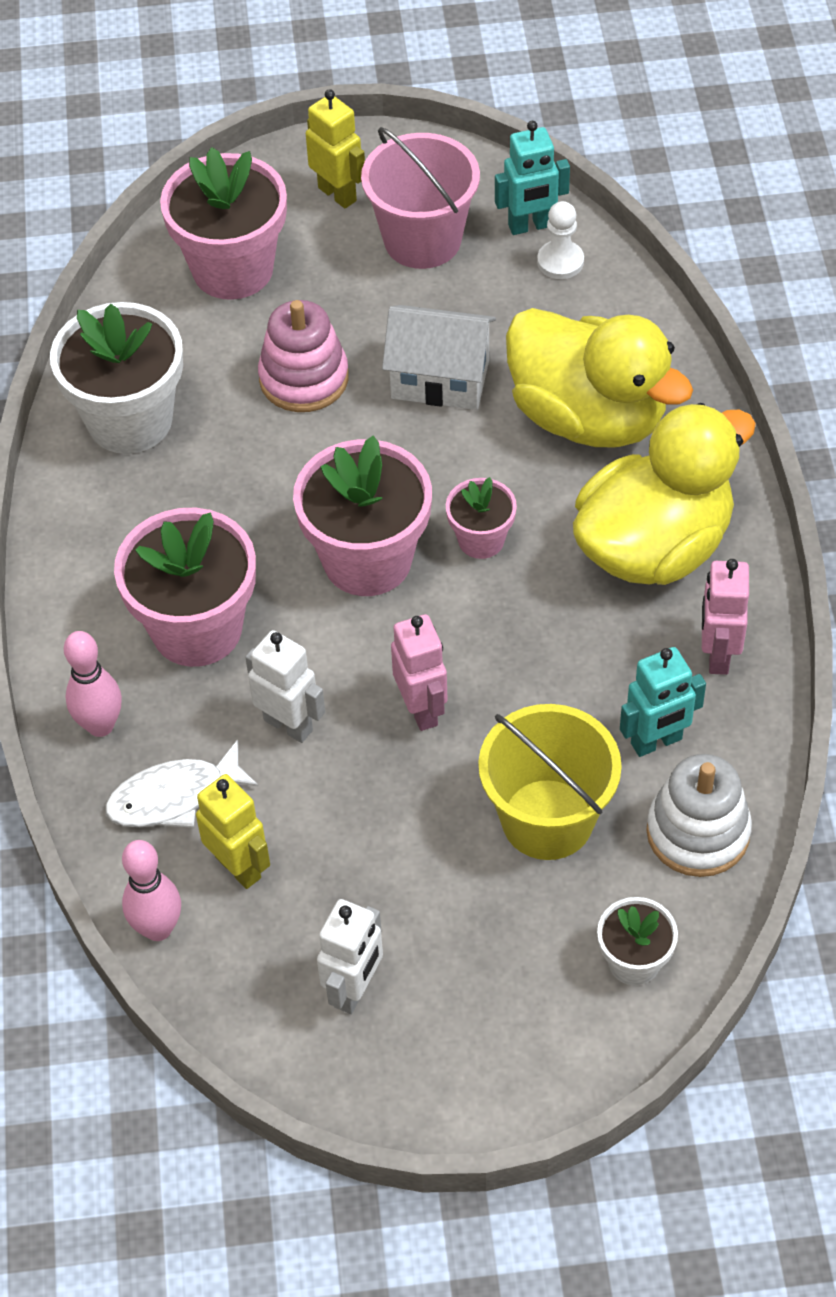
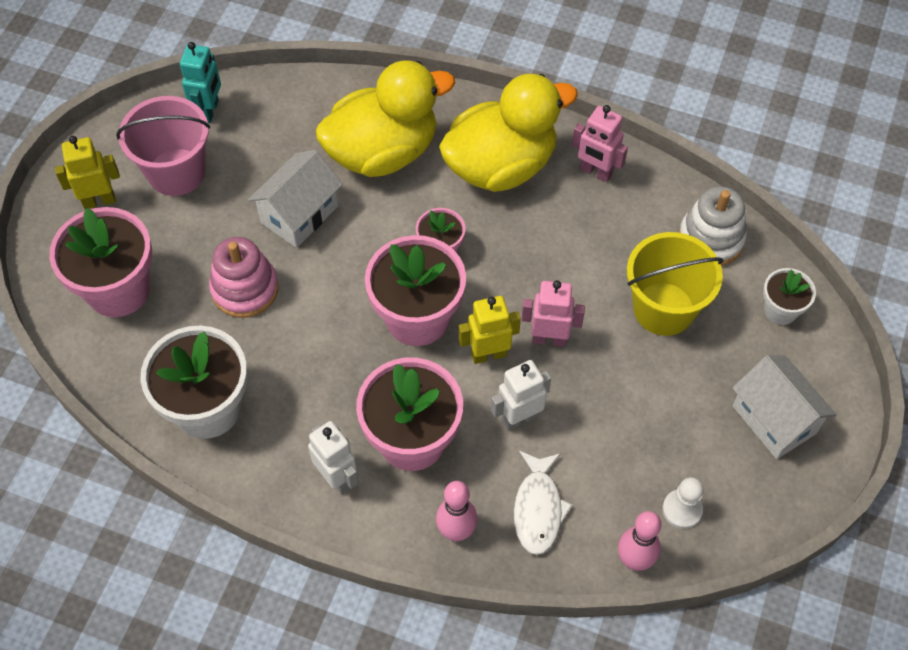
camera: 65 degrees left, 5 degrees up
yellow robot [196,774,270,889] -> yellow robot moved to [459,296,521,364]
white robot [317,899,383,1014] -> white robot moved to [308,421,359,495]
white pawn [537,201,584,279] -> white pawn moved to [662,477,704,529]
yellow duck [573,403,756,585] -> yellow duck turned 75 degrees clockwise [439,74,578,192]
turquoise robot [620,647,706,757] -> none
none -> white house [732,355,837,459]

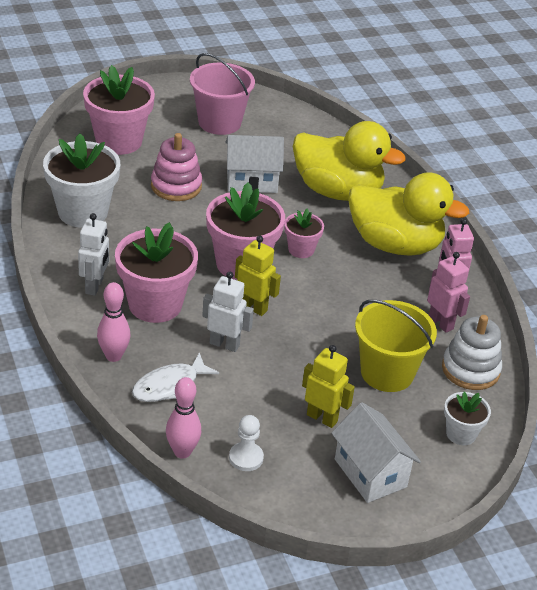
camera: 45 degrees right, 20 degrees down
yellow robot [55,136,120,209] -> yellow robot moved to [302,345,355,428]
turquoise robot [180,42,221,123] -> none
pink robot [522,280,585,347] -> pink robot moved to [427,252,470,333]
white house [732,355,837,459] -> white house turned 45 degrees counterclockwise [331,402,421,503]

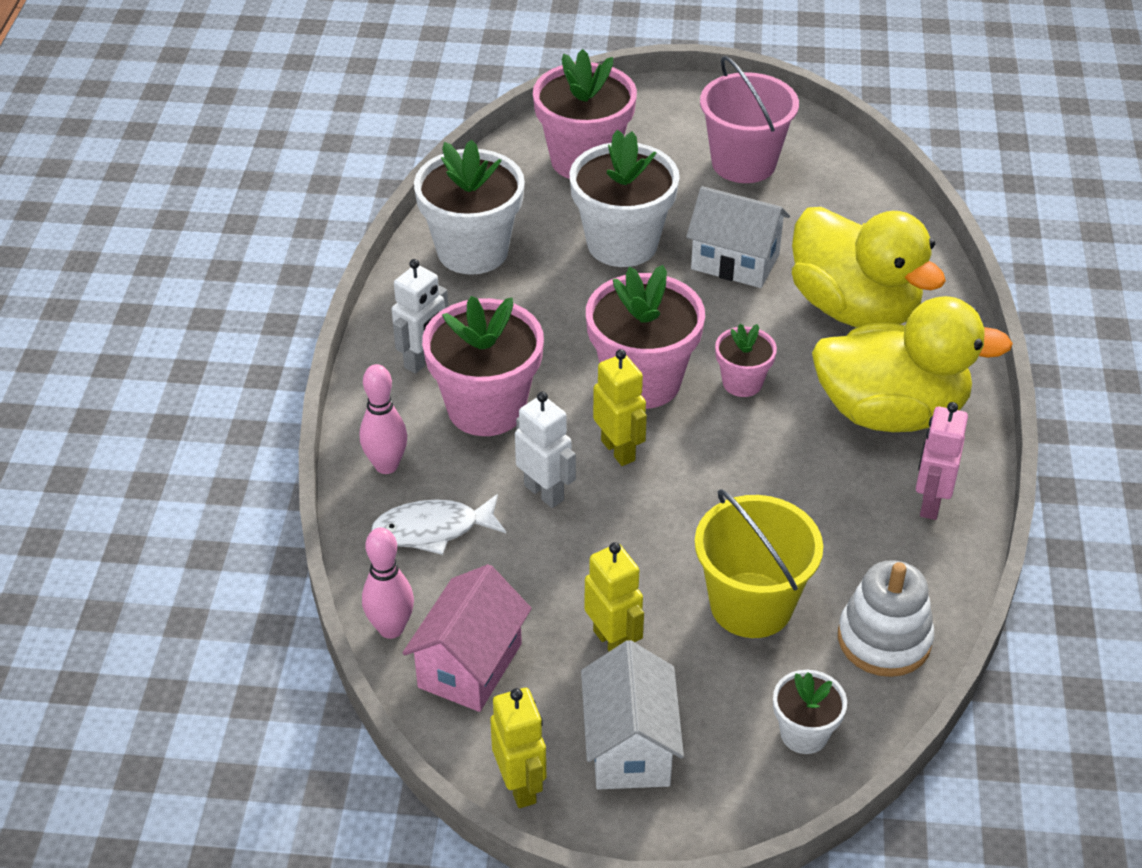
camera: 30 degrees right, 5 degrees up
pink stacking toy [151,133,202,201] -> white flower pot [569,130,680,267]
white pawn [229,415,264,471] -> pink house [402,564,532,712]
yellow duck [348,172,469,256] -> yellow duck turned 45 degrees counterclockwise [812,296,1013,432]
pink robot [427,252,470,333] -> none
none -> yellow robot [490,688,546,808]

